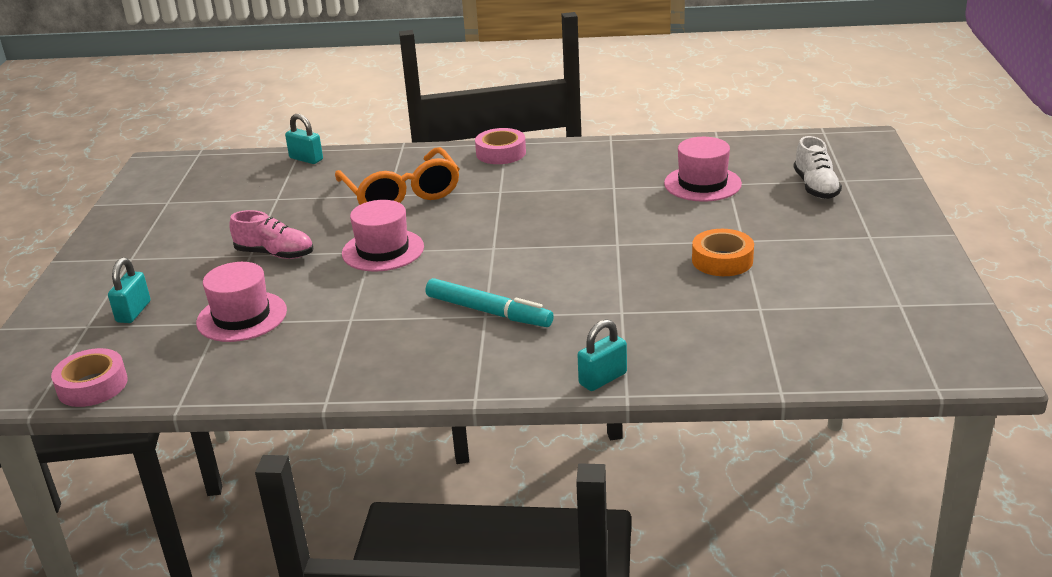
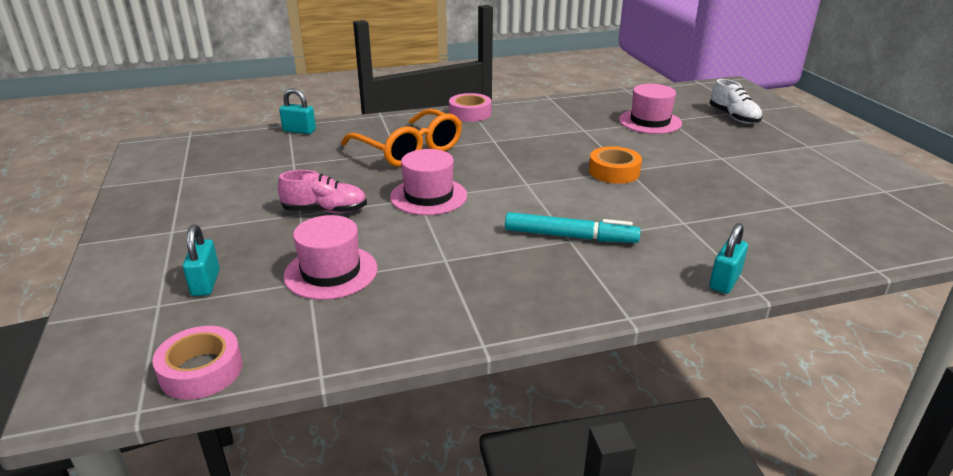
camera: 20 degrees left, 0 degrees up
orange tape [692,229,754,276] -> orange tape moved to [589,146,642,184]

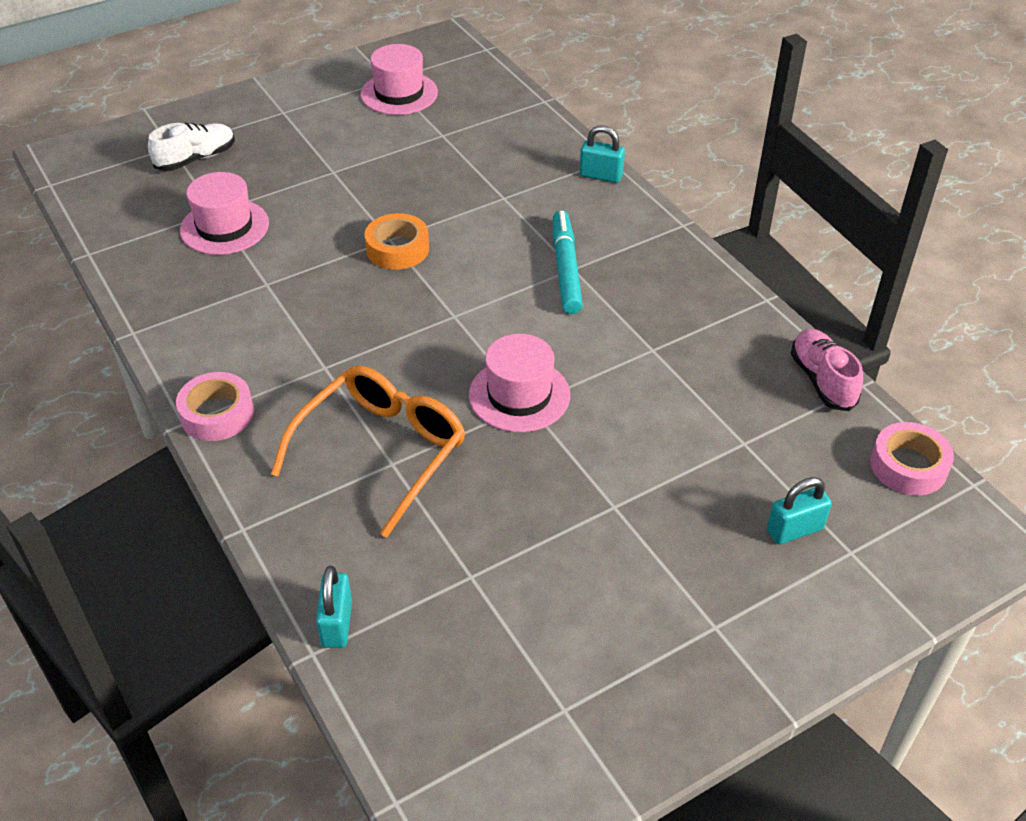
camera: 105 degrees left, 15 degrees up
pink shoe [278,170,367,213] -> pink shoe moved to [790,329,863,411]
pink hat [283,215,378,300] -> pink hat moved to [361,44,438,115]

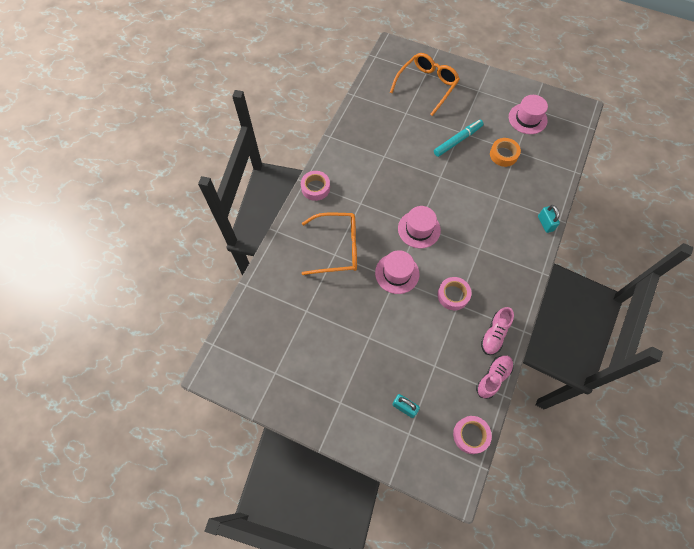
camera: 55 degrees right, 20 degrees up
white shoe [148,122,235,171] -> orange glasses [390,53,460,116]
pink hat [180,172,269,255] -> pink hat moved to [398,206,441,248]
turquoise padlock [316,566,352,648] -> none
orange tape [365,213,429,270] -> orange tape moved to [490,138,521,167]
turquoise marker [553,211,583,314] -> turquoise marker moved to [434,120,484,157]
none -> pink tape [437,277,471,310]
none -> pink shoe [481,307,514,355]

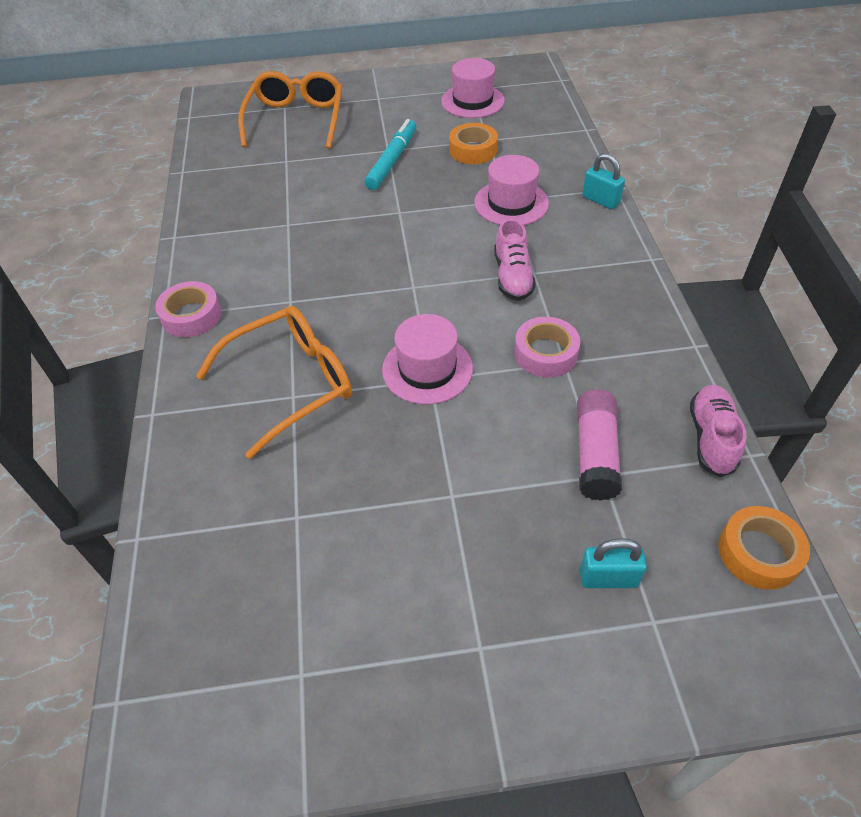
camera: 30 degrees left, 15 degrees down
pink hat [398,206,441,248] -> pink hat moved to [474,155,549,225]
pink tape [453,416,492,454] -> orange tape [718,506,810,590]
pink shoe [481,307,514,355] -> pink shoe moved to [494,218,536,301]
none -> pink glue stick [577,389,622,501]

